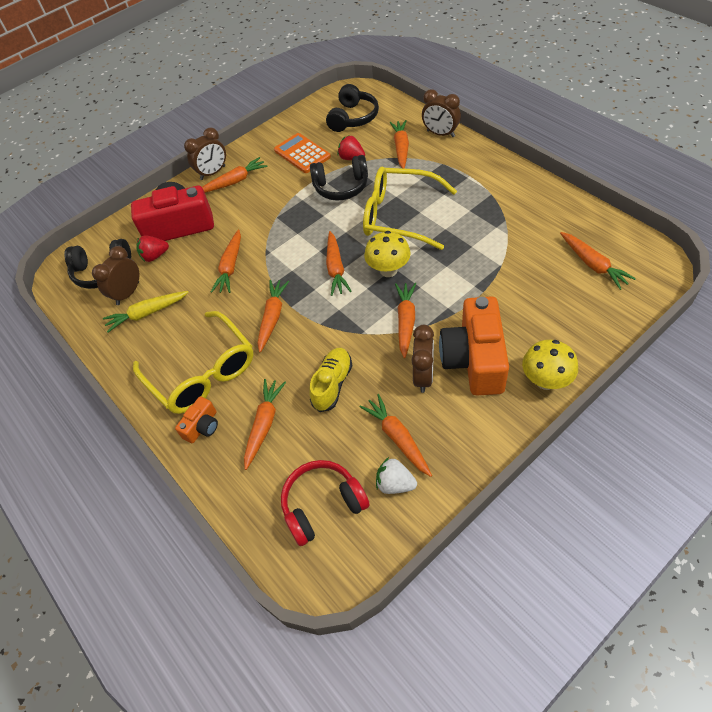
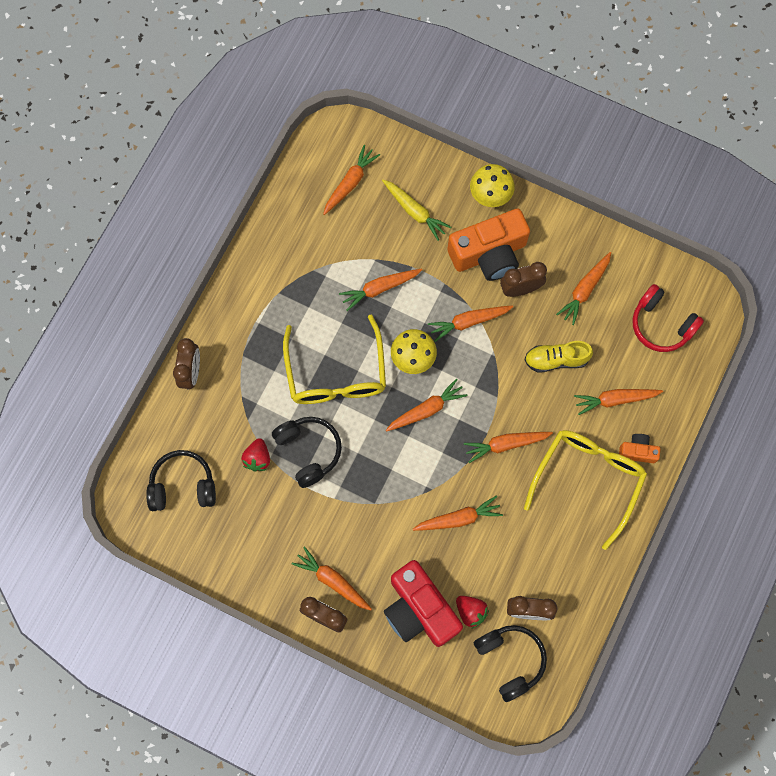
camera: 120 degrees left, 20 degrees up
yellow carrot [103,291,189,333] -> yellow carrot moved to [382,180,451,241]
orange calculator [274,133,331,173] -> none
white strawberry [376,457,417,494] -> none
orange carrot [389,120,409,169] -> orange carrot moved to [339,269,422,311]

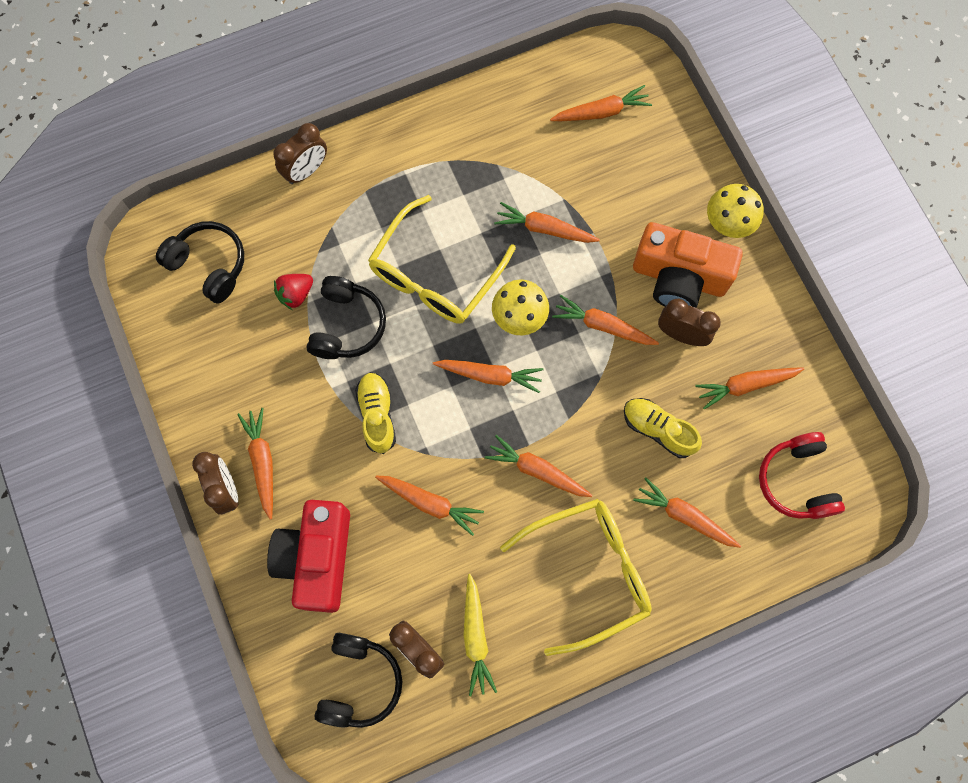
camera: 40 degrees right, 0 degrees up
yellow carrot [382,180,451,241] -> yellow carrot moved to [463,574,497,696]
red strawberry [456,596,489,629] -> none
orange camera [619,434,660,463] -> none
none -> yellow shoe [355,372,396,454]

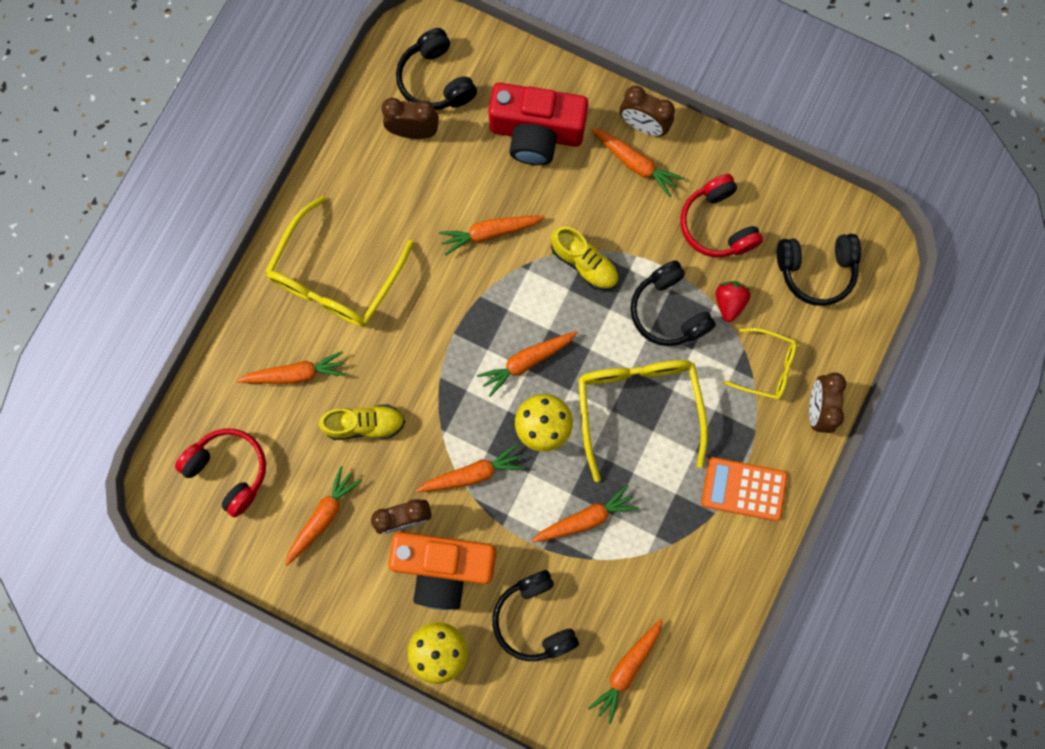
camera: 140 degrees right, 5 degrees up
red camera [267,500,350,613] -> red camera turned 135 degrees clockwise [488,83,589,165]
yellow carrot [463,574,497,696] -> none
orange carrot [485,435,593,497] -> none
orange camera [633,222,743,308] -> orange camera turned 150 degrees counterclockwise [388,532,496,610]
none -> black headphones [492,570,579,661]
none -> red headphones [680,174,763,257]
none -> orange calculator [701,457,788,521]
none -> yellow glasses [724,328,797,400]

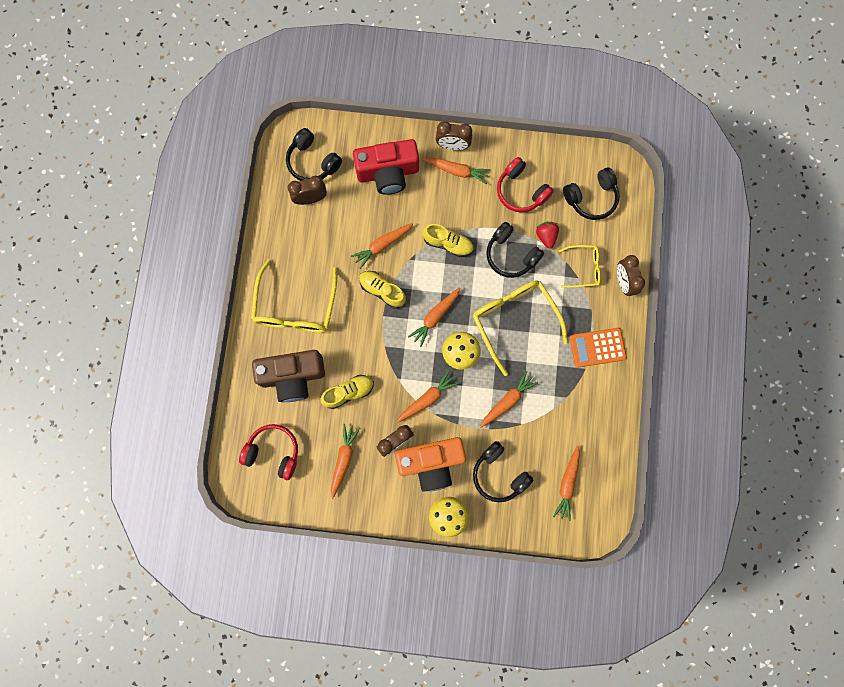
camera: 20 degrees left, 0 degrees up
orange carrot [236,351,346,384] -> brown camera [252,350,325,402]
none -> yellow shoe [359,271,406,309]

